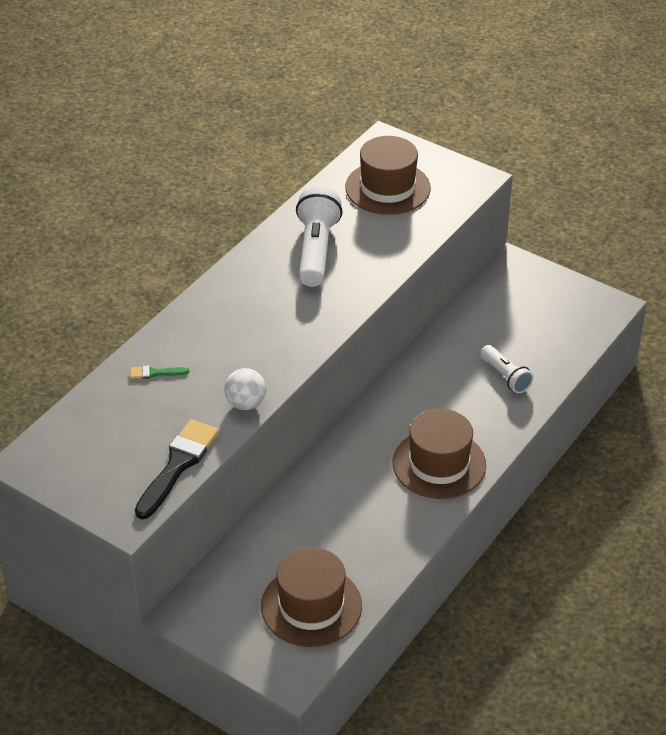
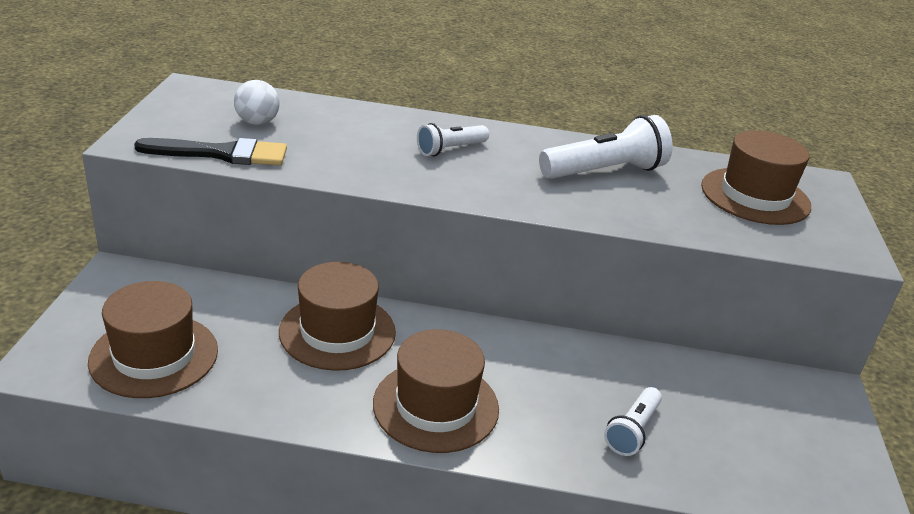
camera: 60 degrees right, 10 degrees down
green brush [130,365,189,379] -> none
white ball [224,368,266,410] -> white ball moved to [234,80,280,125]
none -> brown hat [279,262,396,371]
none -> white flashlight [417,123,489,156]

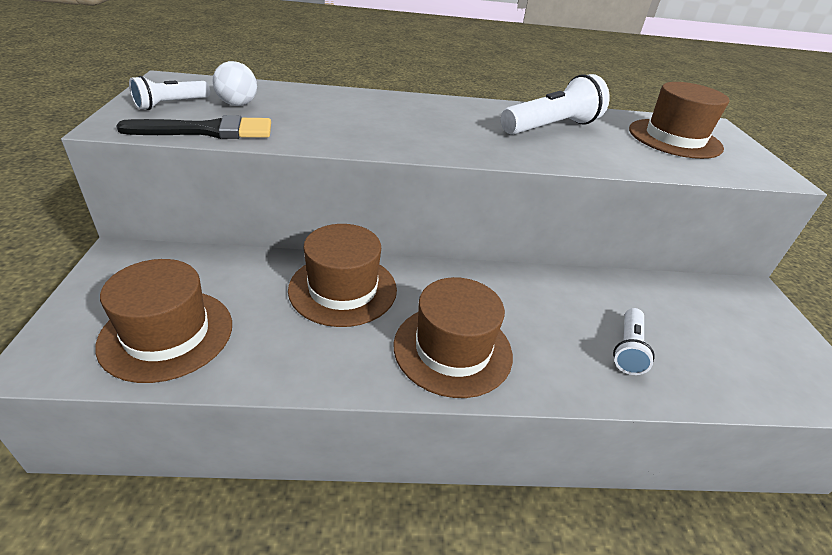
camera: 10 degrees left, 5 degrees up
white flashlight [417,123,489,156] -> white flashlight moved to [129,76,210,110]

